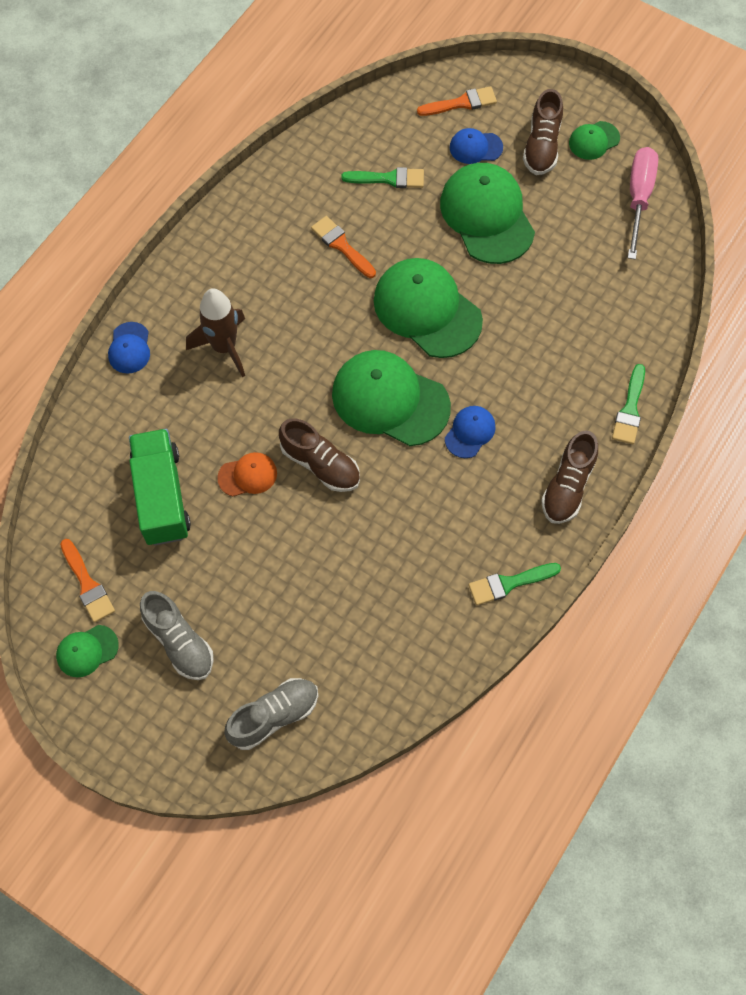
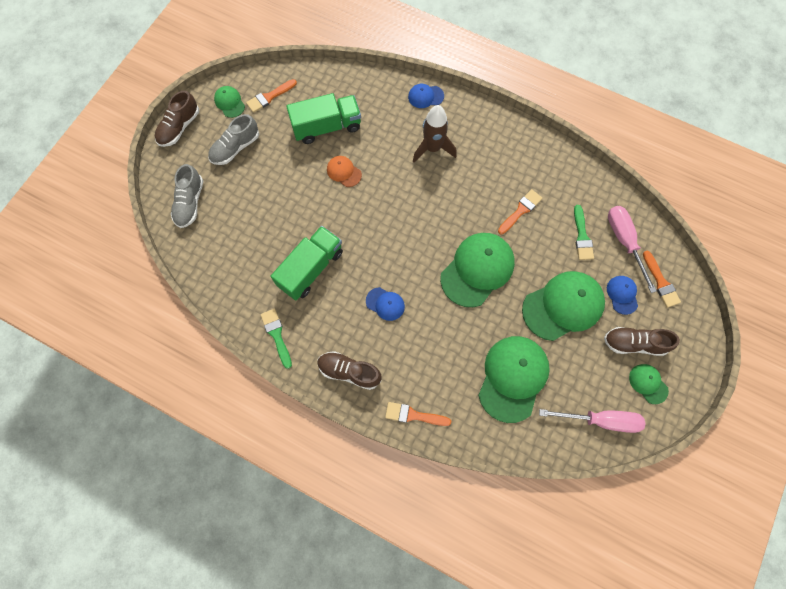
camera: 85 degrees right, 5 degrees up
orange cap [217,452,277,496] -> orange cap turned 150 degrees clockwise [327,156,362,187]
grey shoe [224,678,318,750] -> grey shoe turned 45 degrees clockwise [171,164,203,228]
brown shoe [279,418,360,492] -> brown shoe moved to [155,91,199,147]
green cap [332,350,451,446] -> green cap moved to [478,336,550,423]
green brush [612,364,645,444] -> orange brush [385,402,451,426]
none -> green truck [271,226,343,301]
none -> pink screwdriver [608,206,657,293]

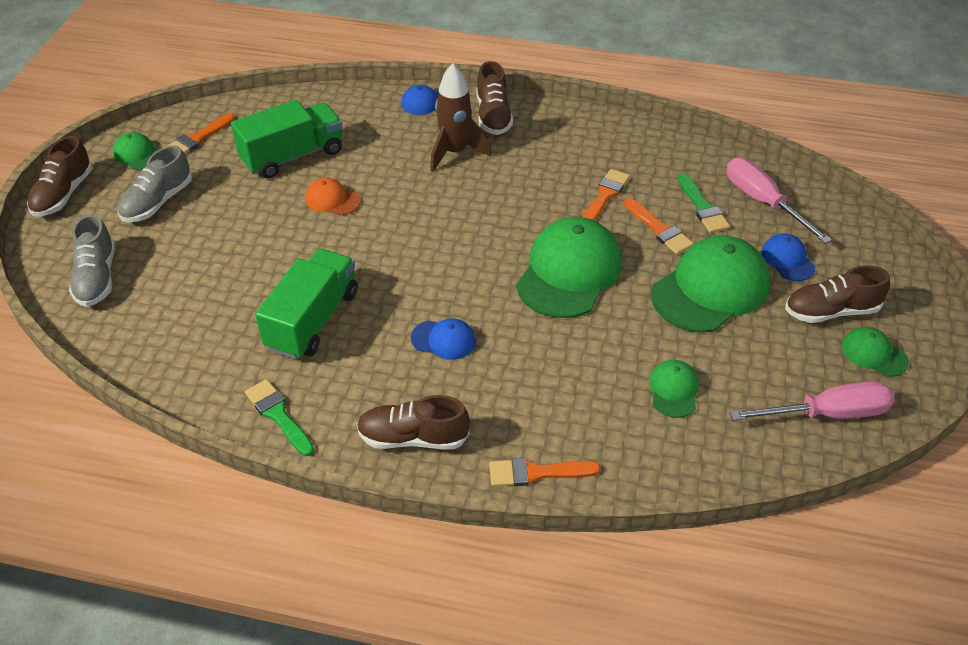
camera: 15 degrees left, 25 degrees down
green cap [478,336,550,423] -> green cap [649,360,699,418], size x0.48
orange brush [643,251,681,308] -> orange brush moved to [624,198,694,254]
none -> brown shoe [476,61,513,135]

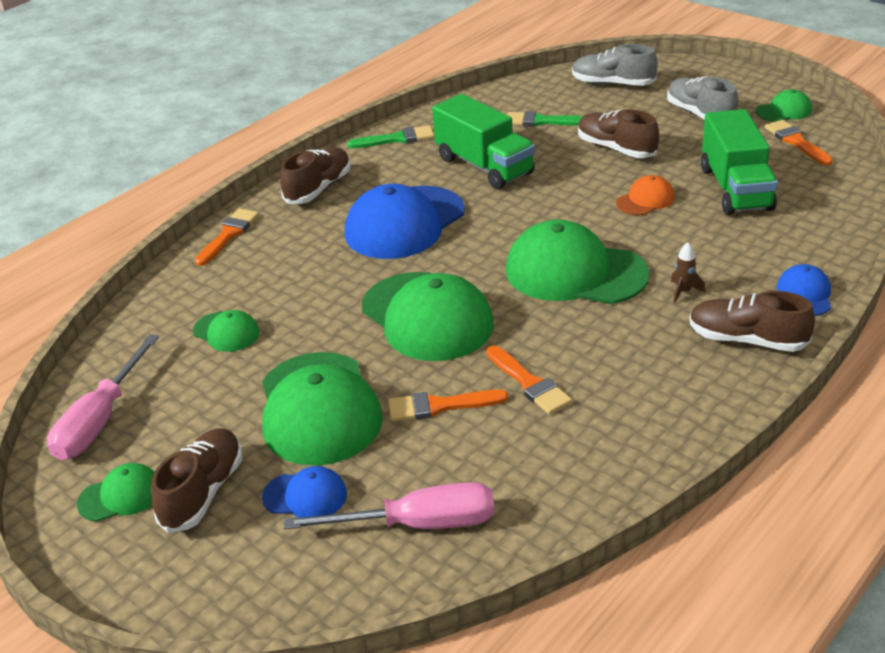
camera: 120 degrees right, 10 degrees down
brown shoe [27,136,93,217] -> brown shoe moved to [578,109,659,158]
blue cap [411,318,476,360] -> blue cap [345,184,465,259], size x2.09
brown rocket [430,63,492,172] -> brown rocket [671,242,706,304], size x0.45
green brush [678,173,730,233] -> green brush moved to [507,111,583,127]
none -> green cap [506,219,650,304]

